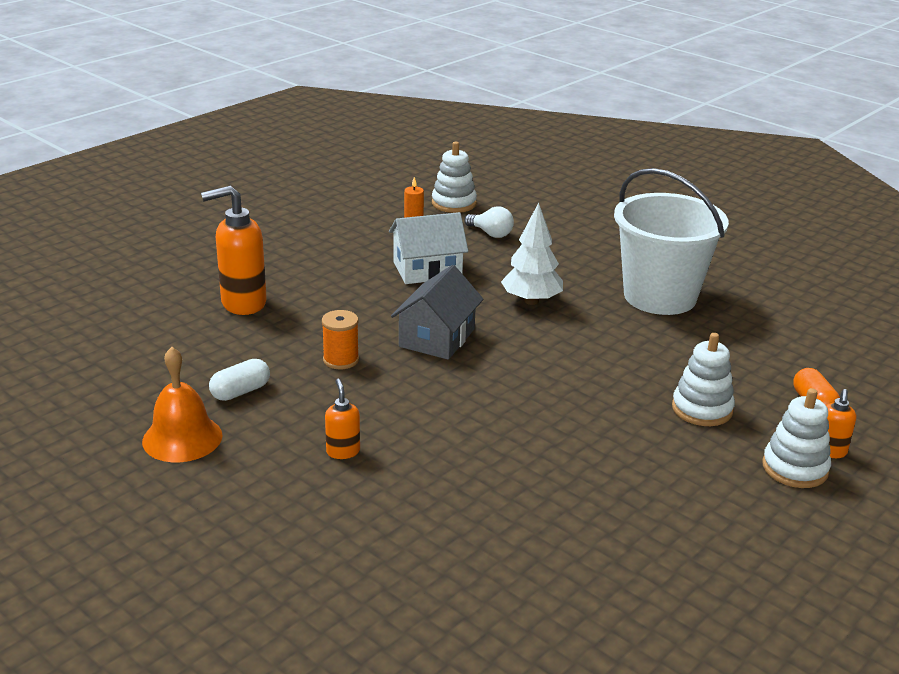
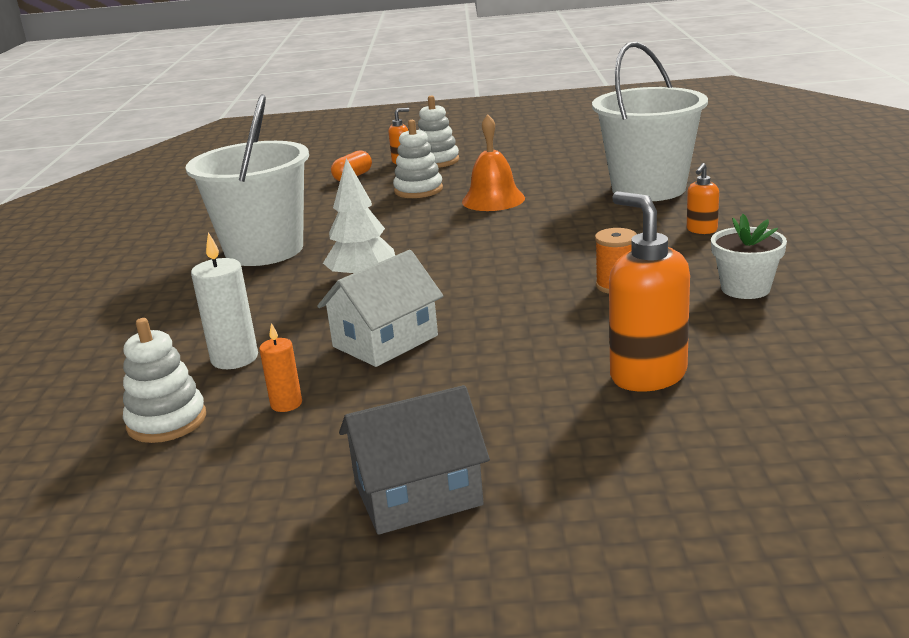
camera: 130 degrees left, 5 degrees down
orange bell [142,347,223,462] -> orange bell moved to [462,114,525,211]
orange soap dispenser [201,186,267,315] -> orange soap dispenser turned 150 degrees counterclockwise [609,191,690,391]
white capsule [209,359,270,401] -> white flower pot [711,214,787,299]
white house [389,212,468,284] -> white house turned 75 degrees counterclockwise [317,250,443,367]
grey house [391,265,484,360] -> grey house moved to [339,385,490,535]
white light bulb [465,206,514,238] -> white candle [191,232,258,369]
none -> white bucket [592,42,708,201]

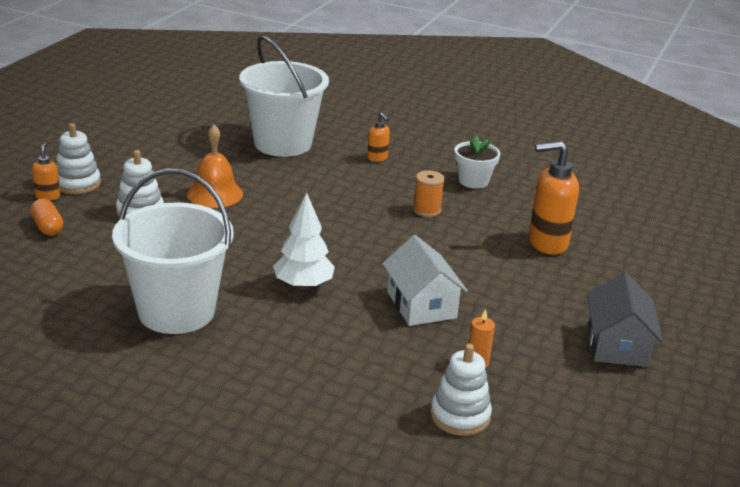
camera: 70 degrees left, 5 degrees up
white candle [191,232,258,369] -> none

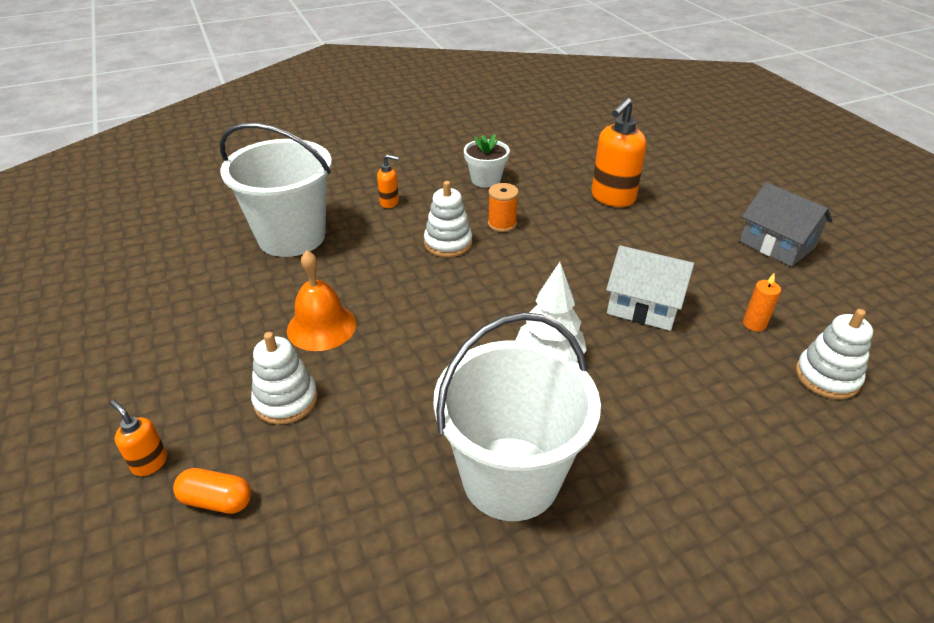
camera: 45 degrees left, 10 degrees up
white stacking toy [56,123,101,194] -> white stacking toy moved to [424,181,472,257]

